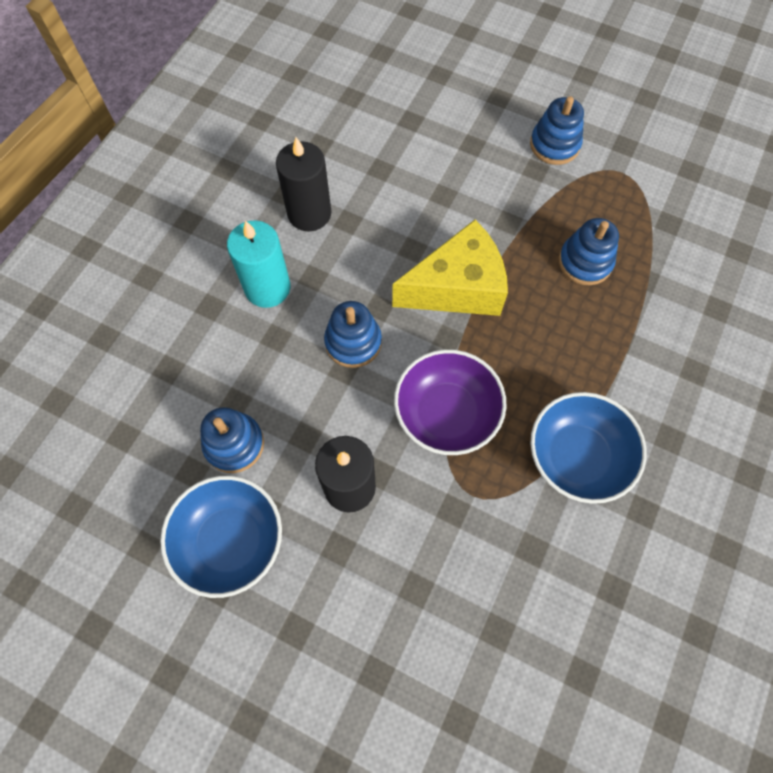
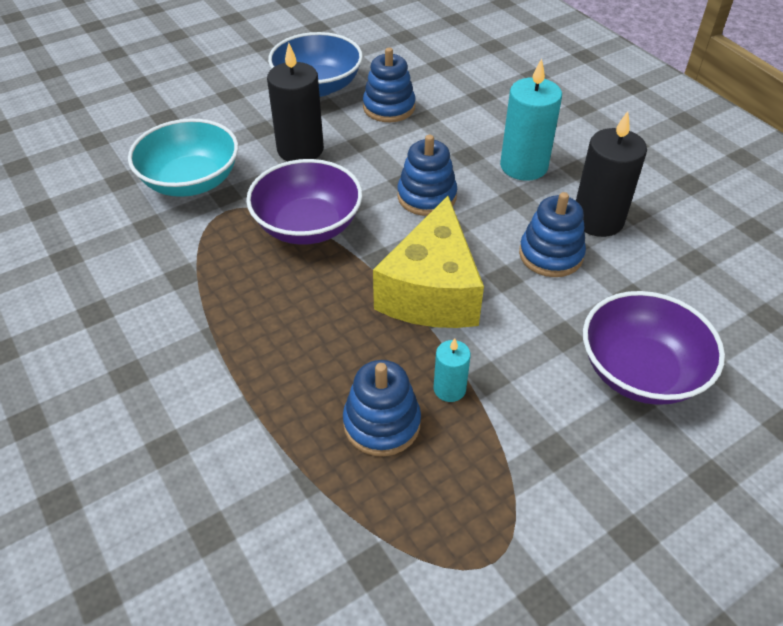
camera: 120 degrees right, 20 degrees down
blue stacking toy [530,96,584,165] -> blue stacking toy moved to [519,192,586,277]
blue bowl [530,392,647,504] -> none
none -> turquoise bowl [128,119,238,197]
none -> turquoise candle [433,338,471,402]
none -> purple bowl [583,291,725,405]

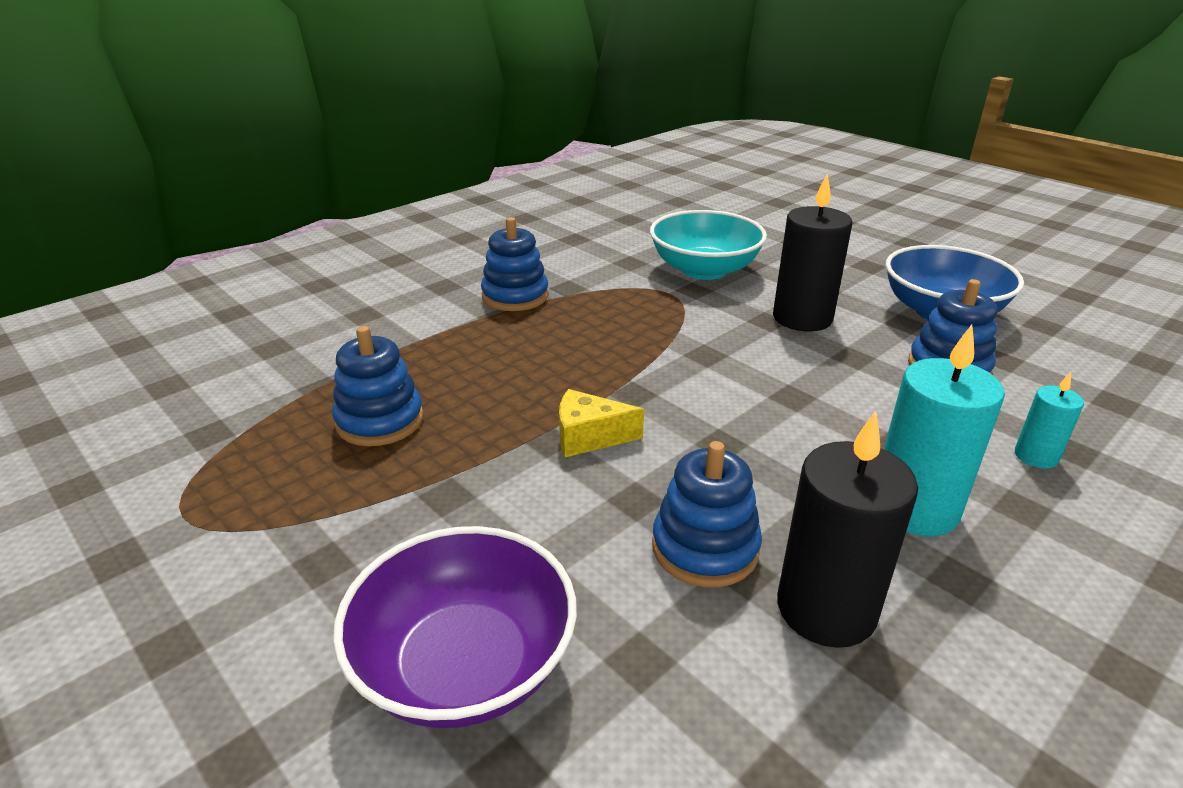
camera: 80 degrees right, 15 degrees down
purple bowl [246,159,362,245] -> none
yellow cheese [373,196,484,328] -> yellow cheese [559,389,644,457], size x0.48
blue stacking toy [397,135,457,216] -> blue stacking toy moved to [481,217,549,311]
turquoise candle [433,338,471,402] -> turquoise candle moved to [1015,372,1084,469]

